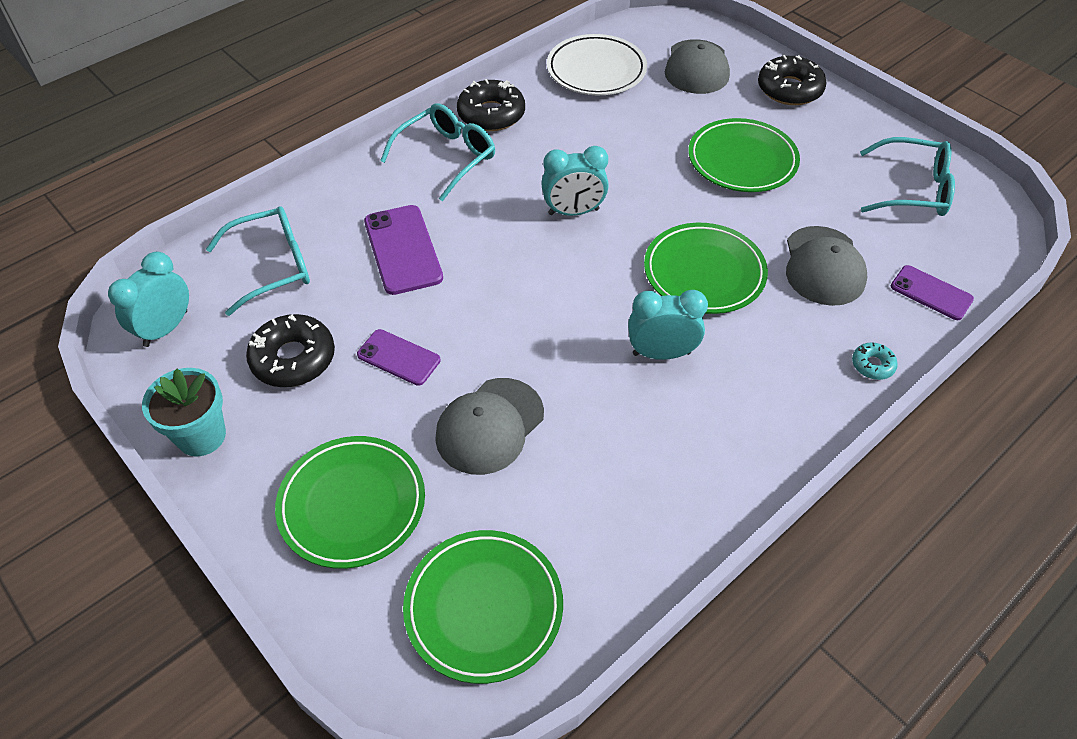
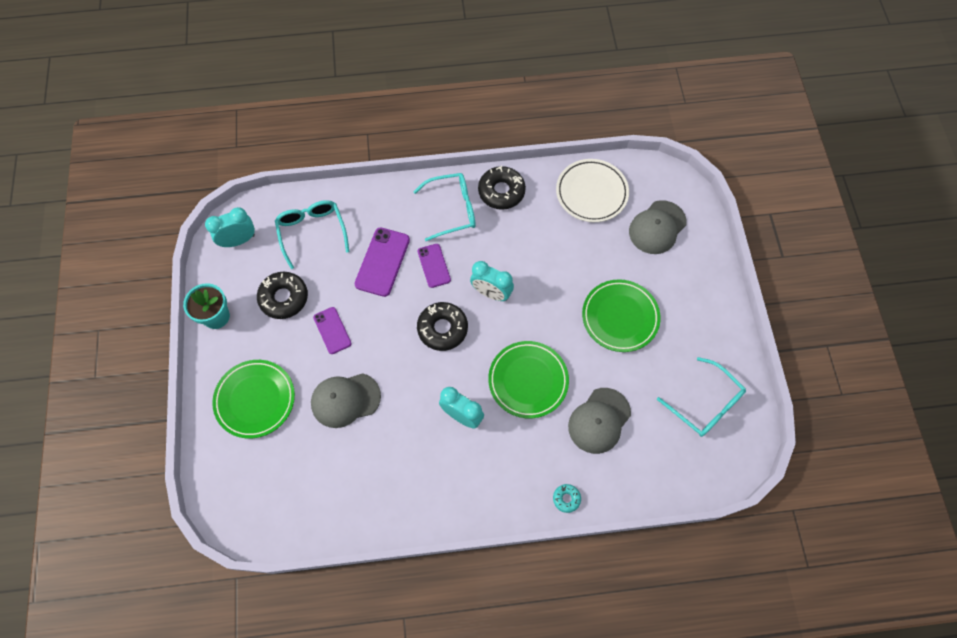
camera: 35 degrees right, 15 degrees up
turquoise glasses [206,206,310,316] -> turquoise glasses turned 120 degrees counterclockwise [275,200,350,269]
green plate [403,530,563,684] -> none
black donut [758,55,827,105] -> black donut moved to [417,302,468,351]
purple phone [891,265,974,320] -> purple phone moved to [418,244,451,288]

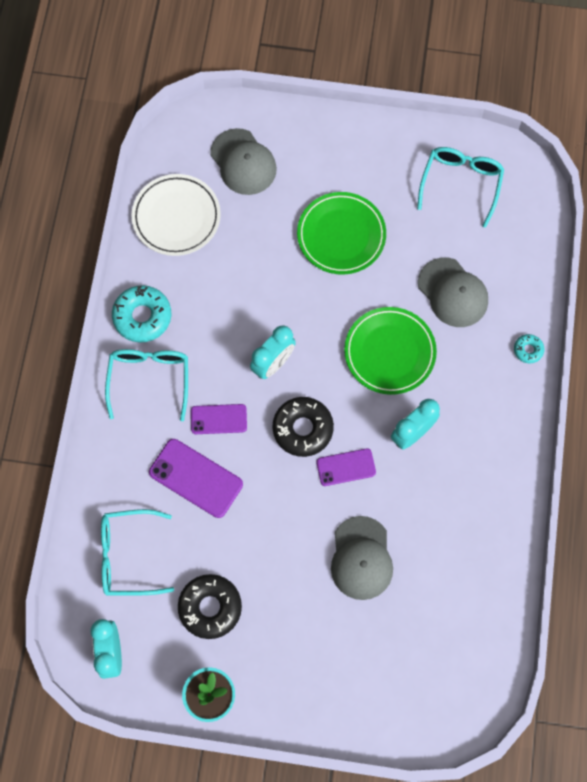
camera: 75 degrees left, 5 degrees up
green plate [212,360,295,439] -> none
purple phone [313,307,352,354] -> purple phone moved to [316,448,376,486]
black donut [478,166,526,210] -> turquoise donut [112,285,171,343]
turquoise glasses [657,357,746,437] -> turquoise glasses turned 45 degrees counterclockwise [417,147,504,228]

